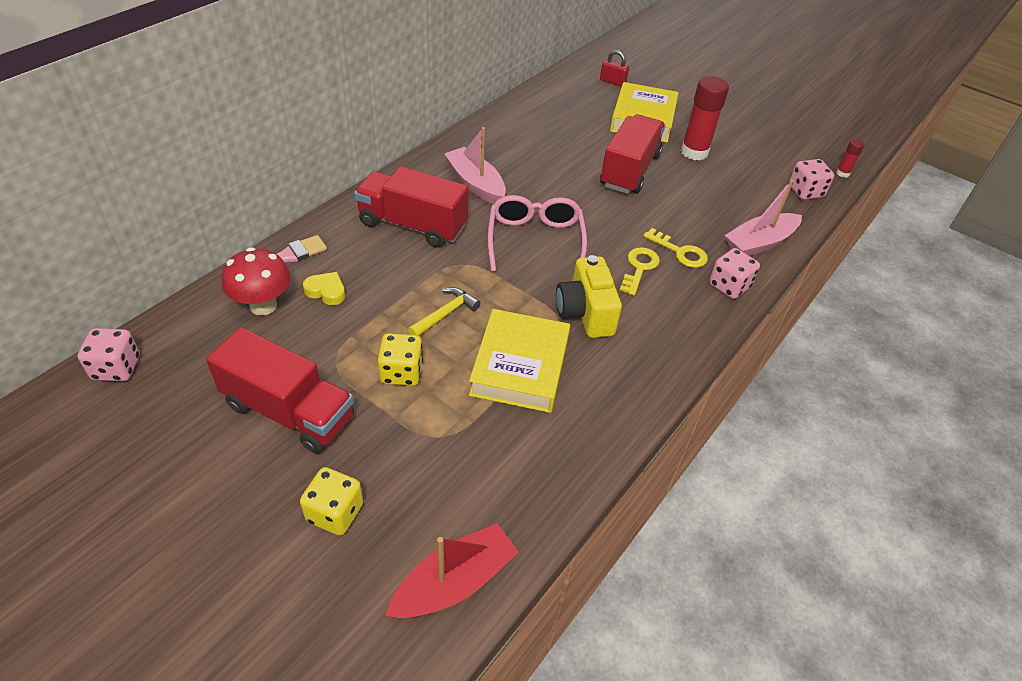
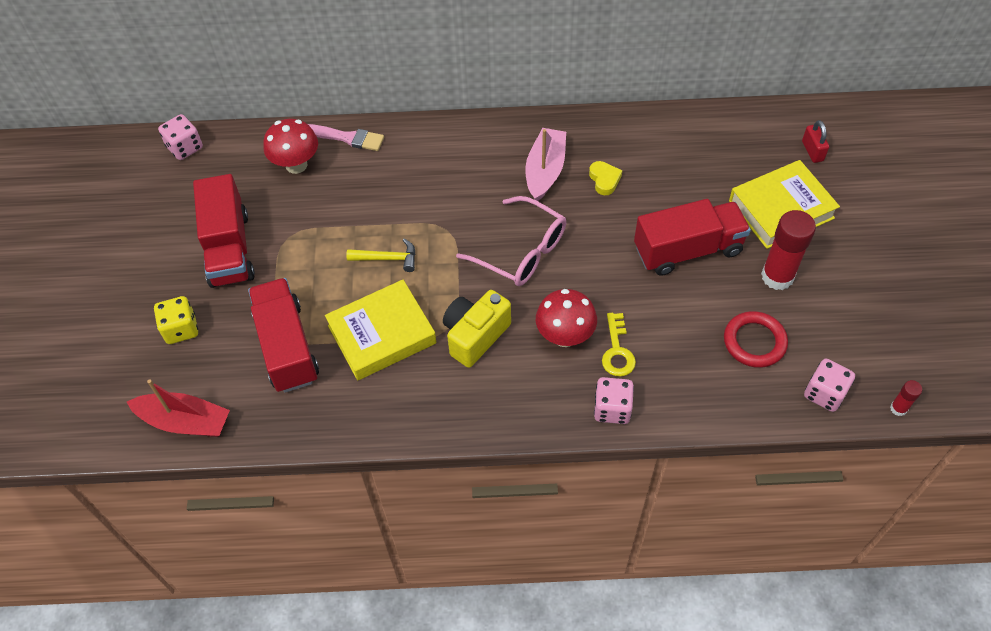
camera: 55 degrees right, 10 degrees up
yellow heart [303,272,345,305] -> yellow heart moved to [589,161,622,195]
red truck [354,166,469,248] -> red truck moved to [248,278,319,393]
yellow dice [378,333,423,386] -> none
pink glasses [488,195,587,271] -> pink glasses turned 75 degrees clockwise [456,196,566,286]
yellow key [619,247,660,296] -> red mushroom [536,289,597,347]
pink boat [725,179,802,256] -> none
none -> red ring [724,311,788,368]

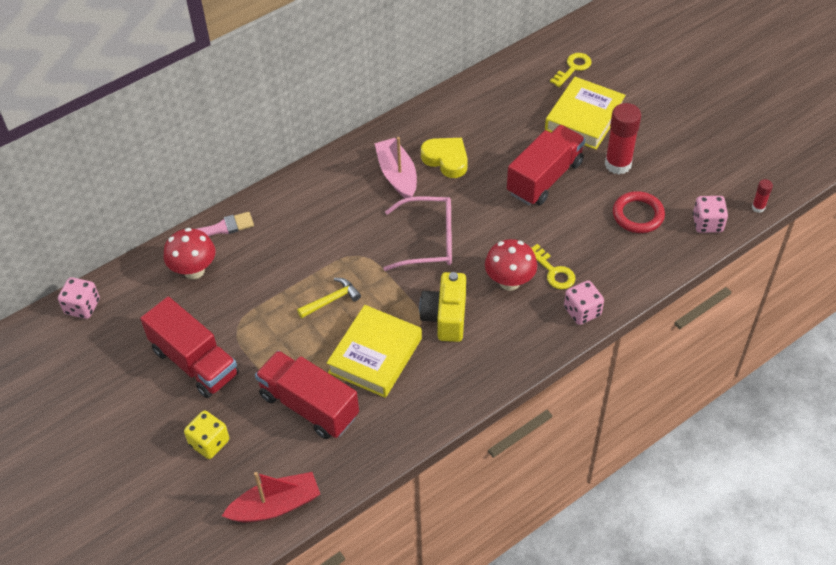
camera: 35 degrees left, 5 degrees down
yellow heart [589,161,622,195] -> yellow heart [421,138,468,178], size x1.57
red padlock [802,120,829,163] -> yellow key [550,53,592,87]

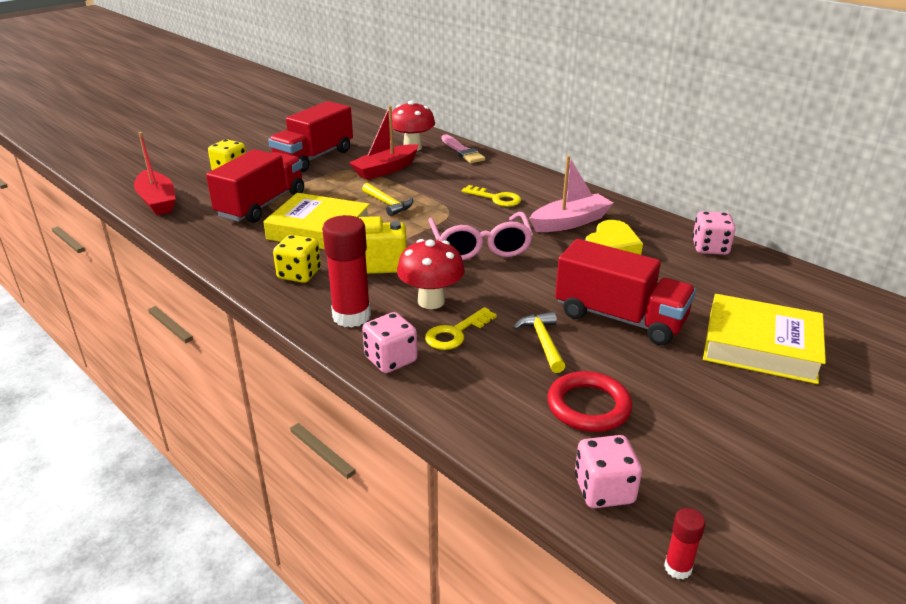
camera: 80 degrees right, 20 degrees down
pink dice [58,277,100,319] -> pink dice moved to [692,211,736,255]
yellow key [550,53,592,87] -> yellow key moved to [462,185,521,207]
red glue stick [605,103,641,174] -> red glue stick moved to [322,215,371,328]
none -> yellow dice [273,235,321,283]
none -> red boat [349,106,419,180]
none -> yellow hammer [513,312,566,373]

